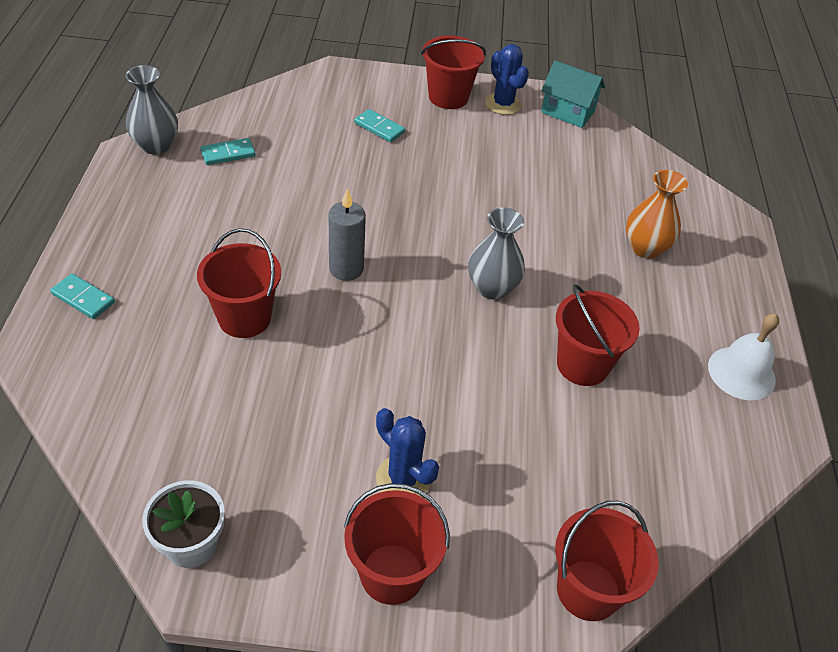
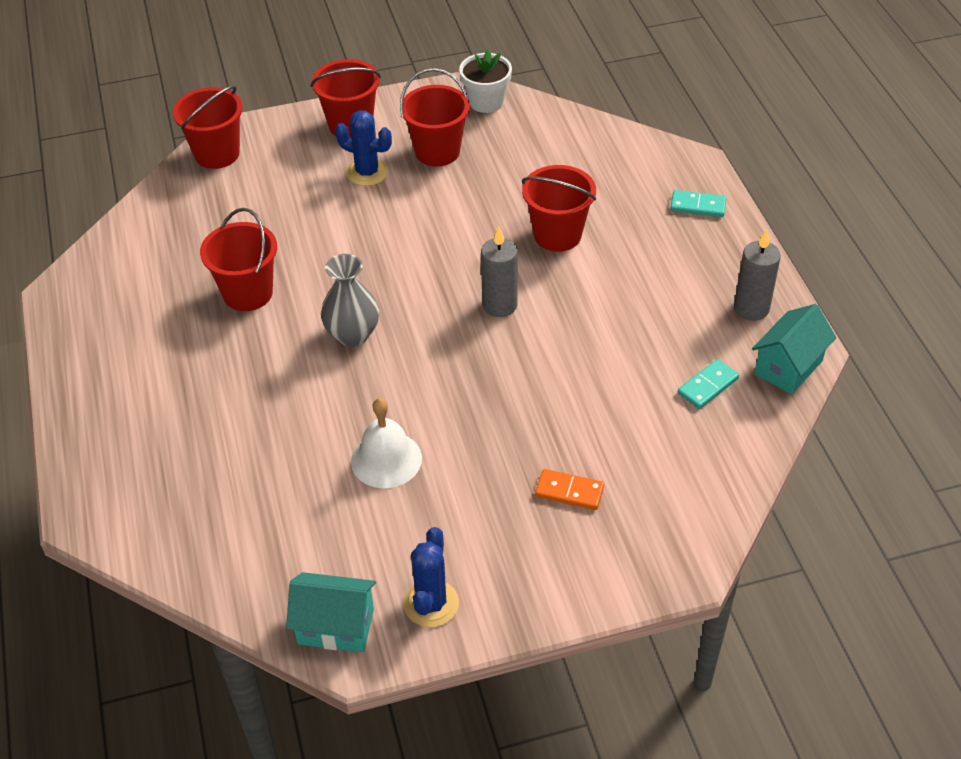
camera: 165 degrees right, 0 degrees up
grey vase [126,65,178,155] -> turquoise house [752,304,836,395]
turquoise domino [354,109,405,142] -> orange domino [535,469,604,510]
red bucket [421,35,486,109] -> red bucket moved to [400,68,470,167]
blue cactus [485,44,529,115] -> blue cactus turned 60 degrees clockwise [404,527,459,627]
orange vase [626,170,688,259] -> none
white bell [708,313,779,400] -> white bell moved to [351,398,422,488]
none -> grey candle [734,229,781,321]

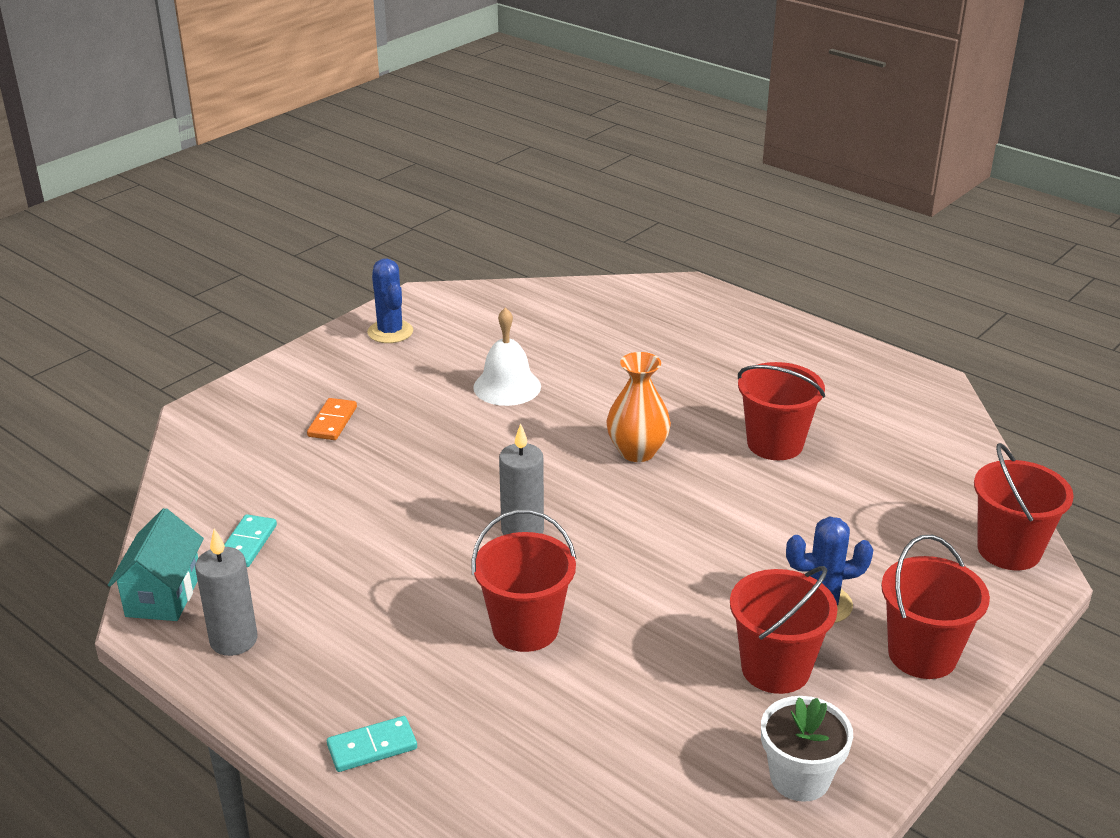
camera: 145 degrees right, 15 degrees down
turquoise house [286,572,376,652] -> none
grey vase [321,254,379,347] -> orange vase [606,352,671,462]
orange domino [535,469,604,510] -> orange domino turned 60 degrees counterclockwise [307,398,357,440]

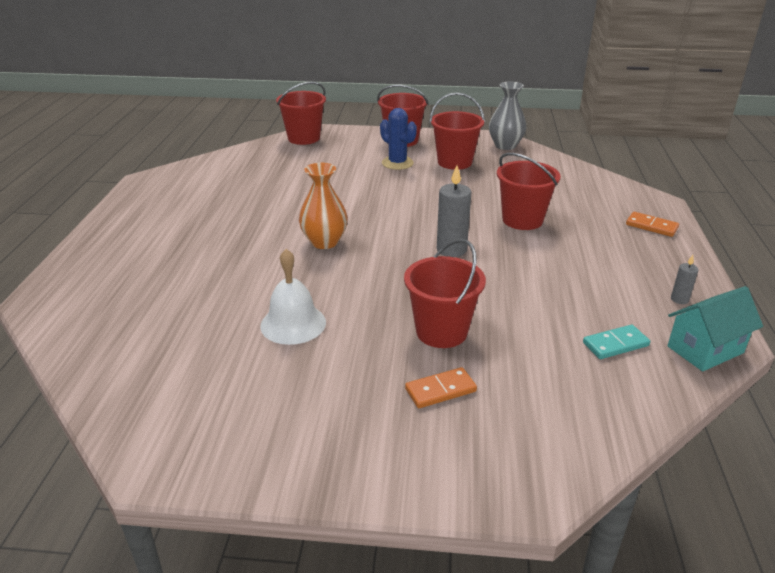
camera: 125 degrees left, 0 degrees up
grey candle [195,529,258,656] -> grey candle [671,255,698,304], size x0.51
turquoise domino [327,716,417,772] -> orange domino [626,212,679,237]
blue cactus [367,259,413,343] -> none
red bucket [738,362,825,460] -> red bucket moved to [404,239,486,348]
white flower pot [761,696,853,802] -> grey vase [489,81,527,150]

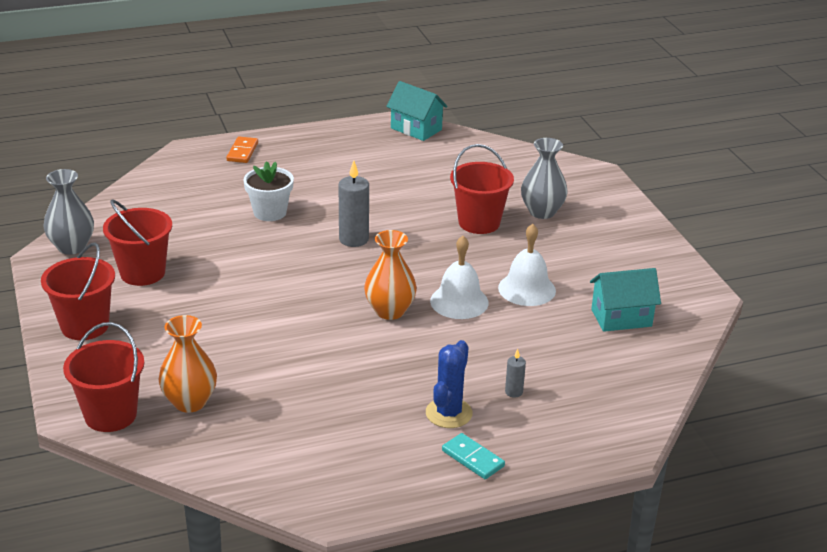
camera: 115 degrees left, 0 degrees up
blue cactus [380,108,417,170] -> blue cactus moved to [426,340,473,428]
orange domino [405,367,477,408] -> grey vase [521,138,568,219]
red bucket [497,153,561,230] -> white flower pot [243,161,294,221]
turquoise domino [583,325,650,359] -> turquoise domino moved to [442,433,505,479]
grey candle [671,255,698,304] -> grey candle moved to [505,349,526,397]
none -> orange vase [158,315,217,413]
none -> white bell [430,236,489,319]
none -> turquoise house [590,268,661,332]

